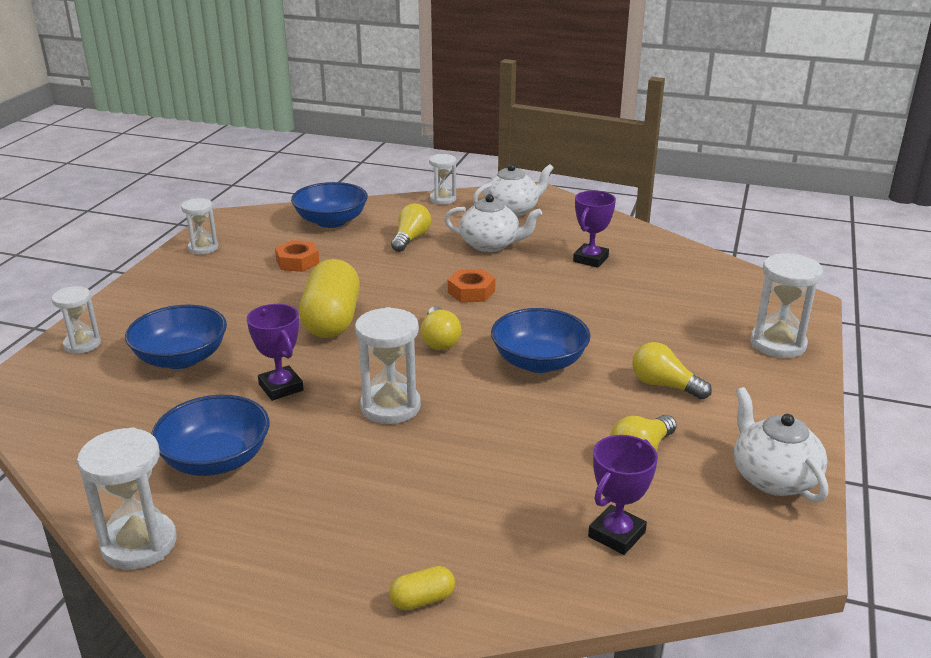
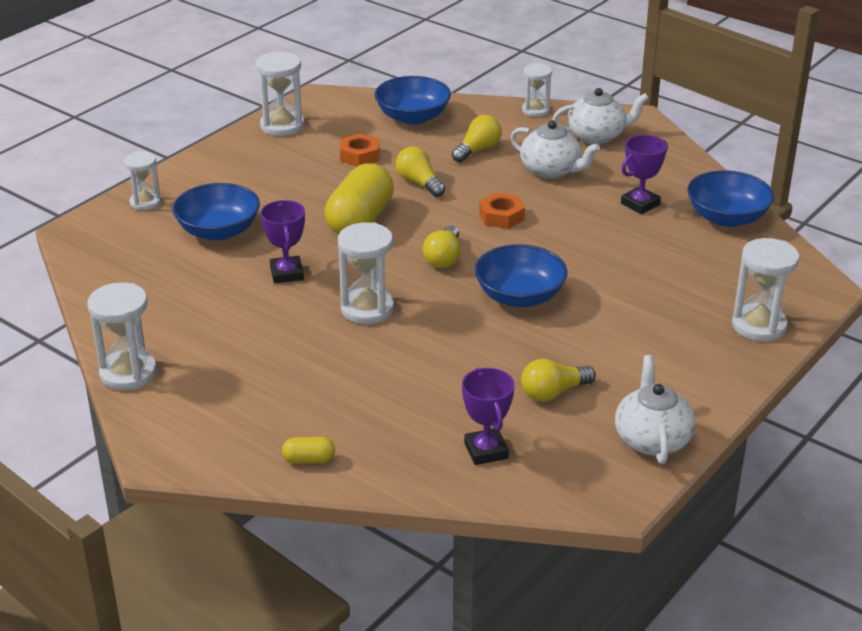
camera: 20 degrees right, 5 degrees up
blue bowl [152,395,269,476] -> blue bowl moved to [687,170,774,227]
white hourglass [181,198,219,254] -> white hourglass [256,51,305,136], size x1.54
purple trophy [588,435,658,555] -> purple trophy turned 75 degrees counterclockwise [462,368,514,465]
yellow light bulb [632,342,712,400] -> yellow light bulb moved to [396,147,445,197]

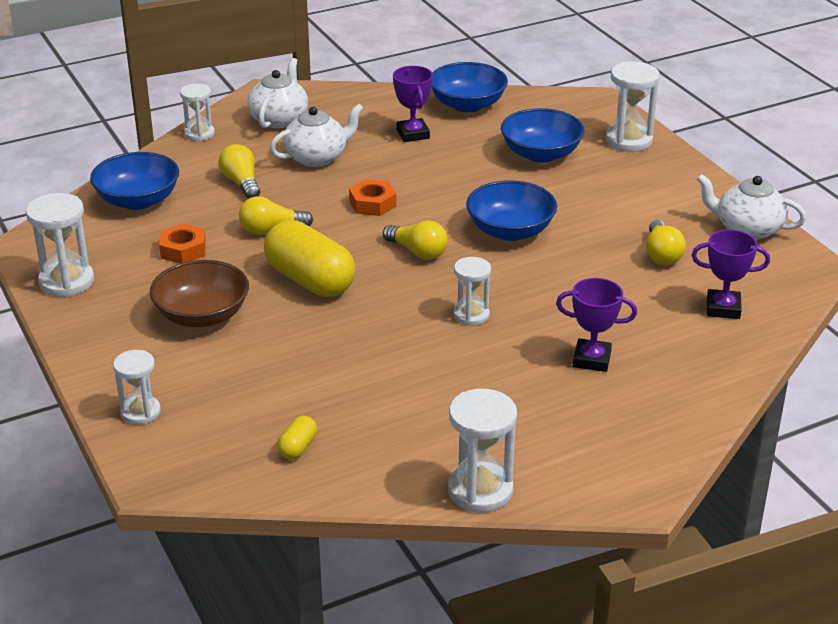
camera: 65 degrees left, 0 degrees up
blue bowl [173,183,260,241] -> blue bowl moved to [501,108,585,163]
purple trophy [260,200,305,284] -> purple trophy moved to [556,278,637,372]
yellow capsule [282,437,335,464] -> yellow capsule moved to [277,416,317,459]
white hourglass [338,222,394,324] -> white hourglass [453,257,491,326], size x0.65
none -> brown bowl [150,260,249,327]

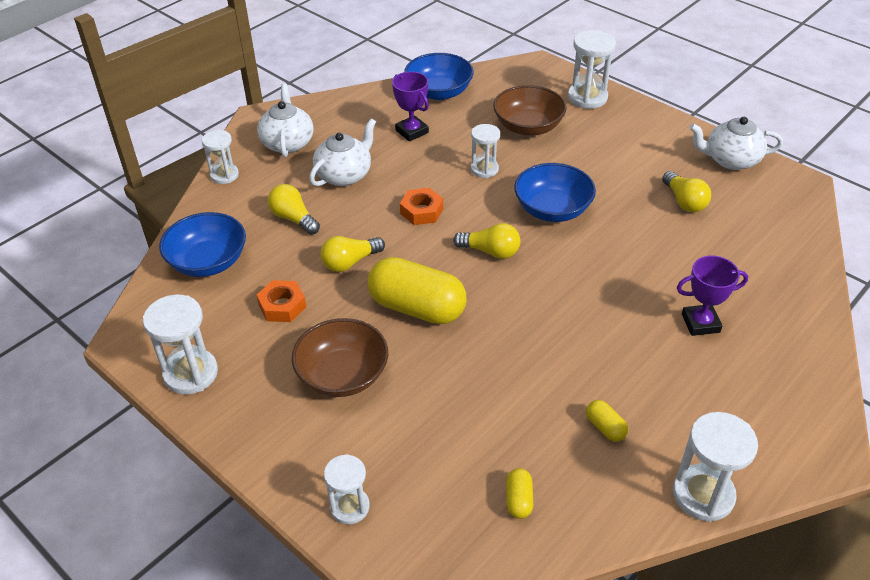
camera: 20 degrees left, 10 degrees up
white hourglass [453,257,491,326] -> white hourglass moved to [471,124,500,178]
blue bowl [501,108,585,163] -> brown bowl [493,85,567,136]
purple trophy [692,230,770,319] -> none
none -> yellow capsule [586,400,628,442]

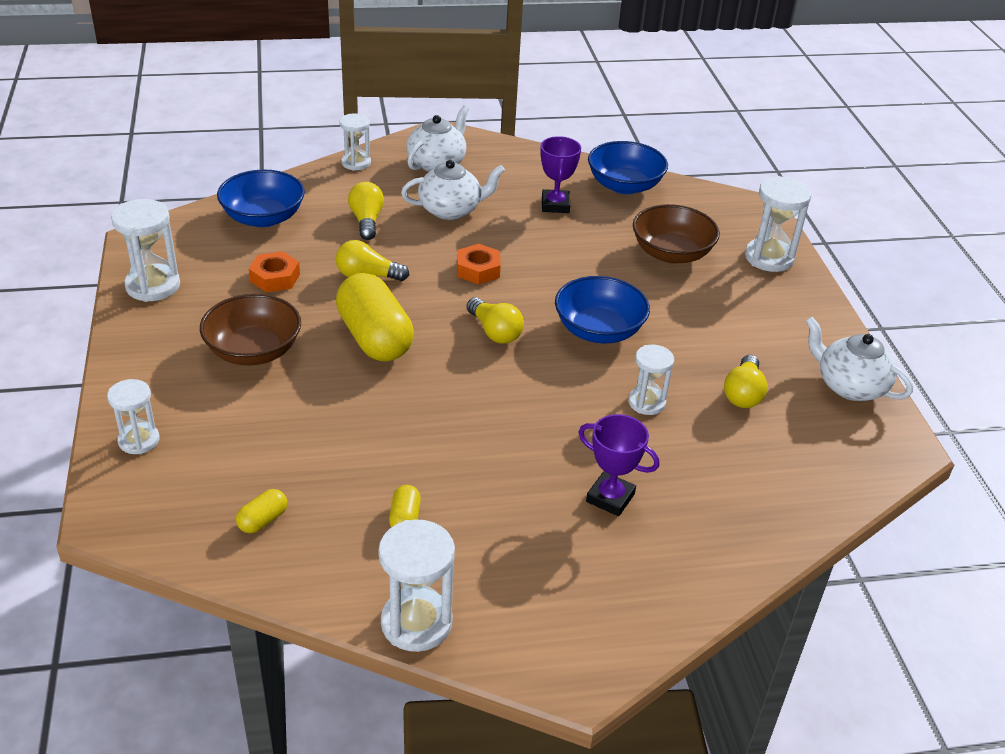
camera: 35 degrees right, 5 degrees down
white hourglass [471,124,500,178] -> white hourglass moved to [628,345,674,415]

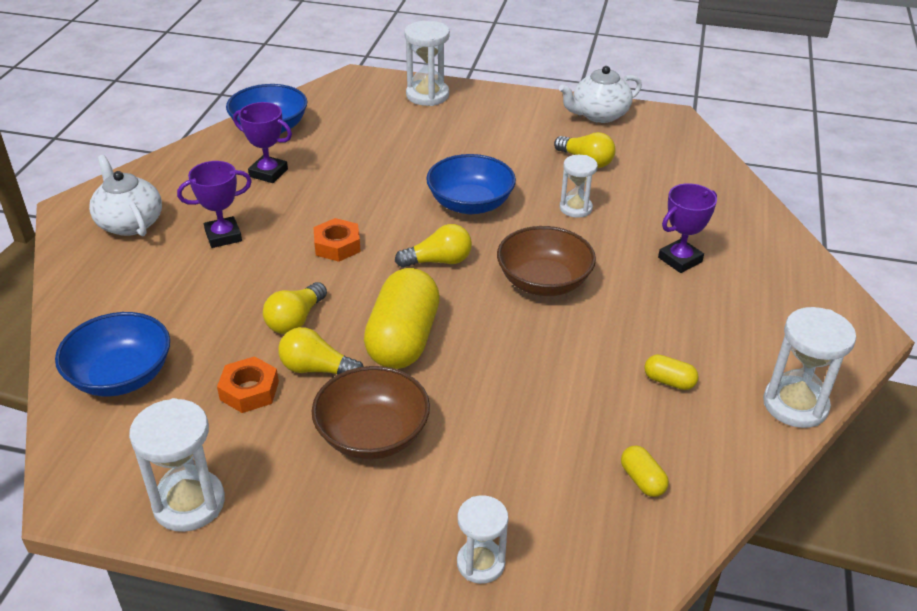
camera: 65 degrees left, 0 degrees up
yellow capsule [336,273,414,362] -> yellow capsule turned 75 degrees counterclockwise [364,268,440,369]
white hourglass [340,113,371,171] -> none
yellow light bulb [348,182,384,240] -> yellow light bulb moved to [278,327,364,375]
white teapot [401,160,505,220] -> purple trophy [177,161,252,248]
brown bowl [633,204,720,264] -> brown bowl moved to [497,226,596,296]

